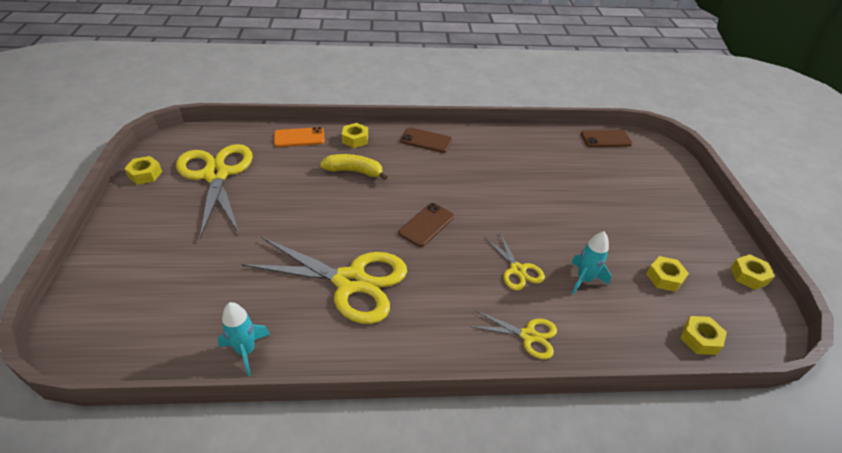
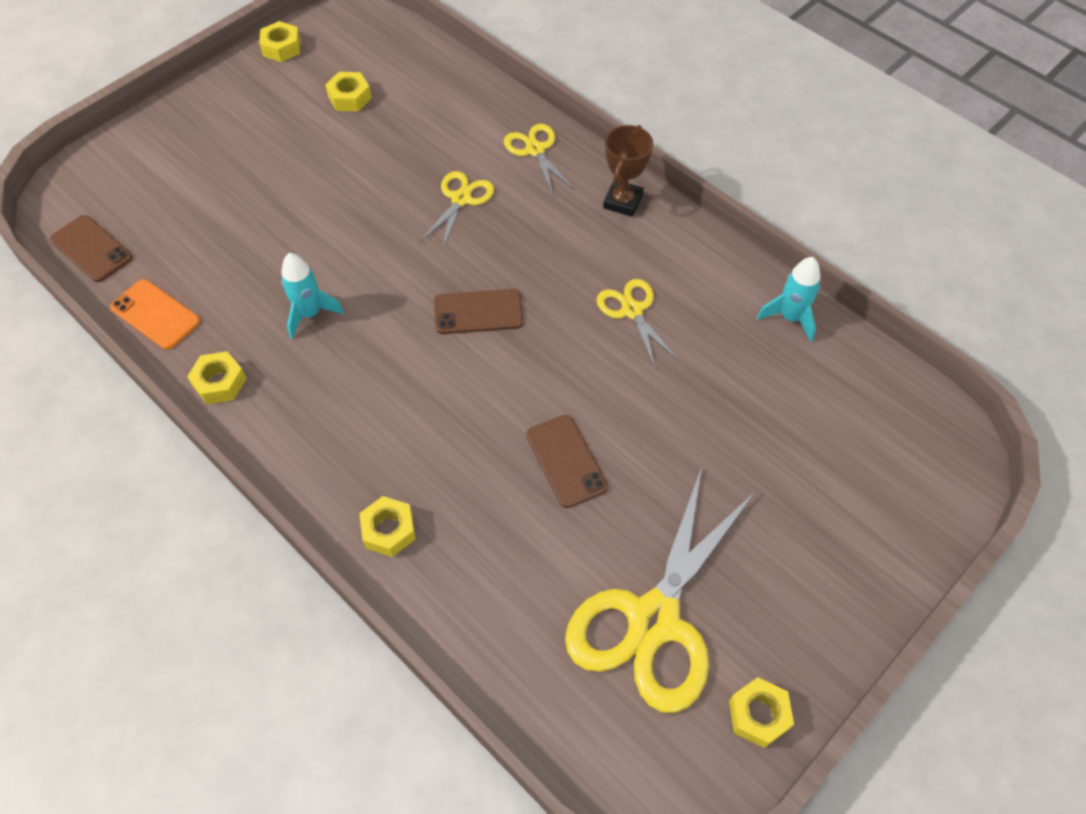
camera: 130 degrees left, 15 degrees up
yellow scissors [241,237,407,324] -> yellow scissors [596,279,679,368], size x0.49
orange phone [274,127,325,147] -> orange phone moved to [110,279,200,350]
yellow banana [320,154,388,180] -> none
brown phone [400,127,452,153] -> brown phone moved to [526,415,608,508]
turquoise rocket [571,231,611,295] -> turquoise rocket moved to [281,253,344,339]
yellow nut [681,316,727,355] -> yellow nut moved to [187,351,247,404]
none -> brown trophy [603,125,653,217]

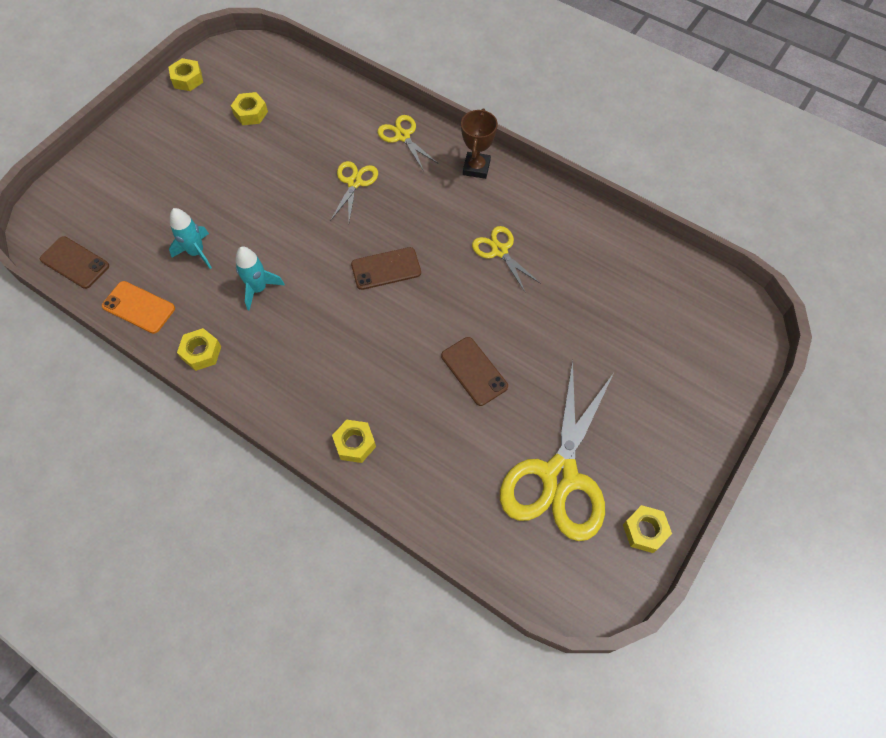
camera: 10 degrees left, 5 degrees up
turquoise rocket [757,257,820,342] -> turquoise rocket moved to [169,208,212,269]

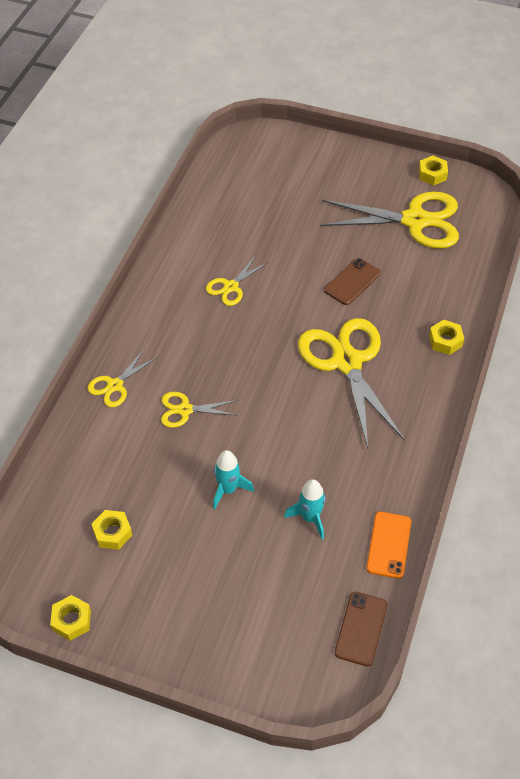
camera: 105 degrees left, 10 degrees down
yellow nut [177,328,221,371] -> none
turquoise rocket [235,246,285,311] -> turquoise rocket moved to [213,450,254,509]
brown phone [351,247,421,290] -> none
brown trophy [461,109,498,179] -> none
none -> yellow scissors [298,318,405,448]

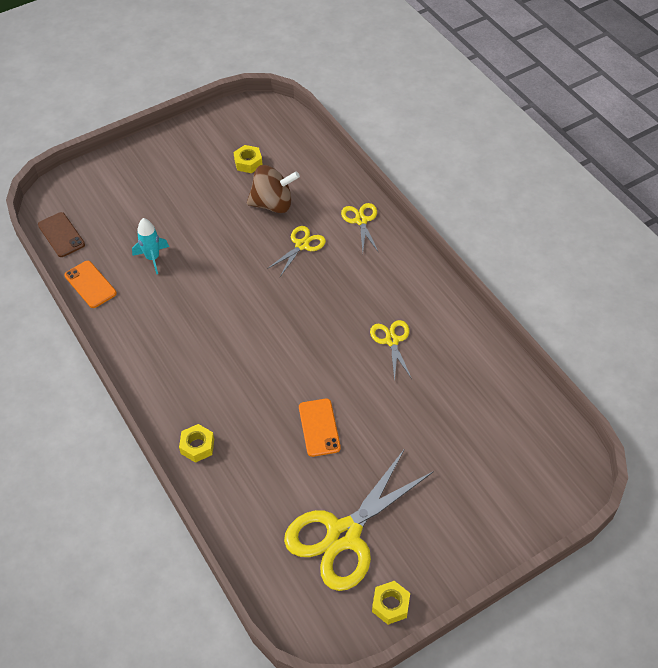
camera: 130 degrees right, 0 degrees up
yellow nut [50,595,91,641] -> none
turquoise rocket [213,450,254,509] -> none
yellow scissors [298,318,405,448] -> none
brown phone [324,258,381,305] -> orange phone [299,399,341,457]
none -> brown spinning top [247,165,300,213]

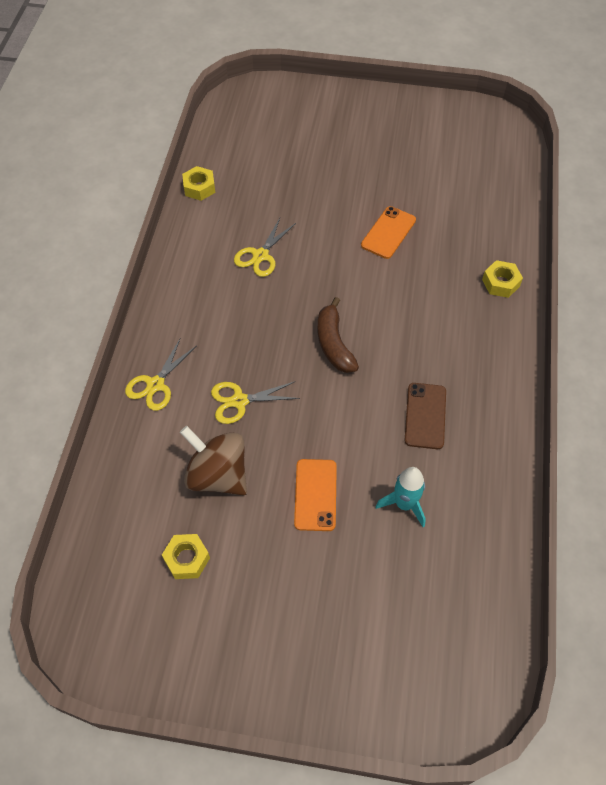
camera: 140 degrees left, 5 degrees up
brown phone [38,212,85,257] -> brown phone moved to [404,383,446,449]
orange phone [64,261,117,308] -> orange phone moved to [294,459,337,531]
yellow scissors [284,450,434,591] -> none
yellow nut [372,581,410,625] -> yellow nut moved to [182,166,215,201]
none -> brown banana [317,297,359,373]

